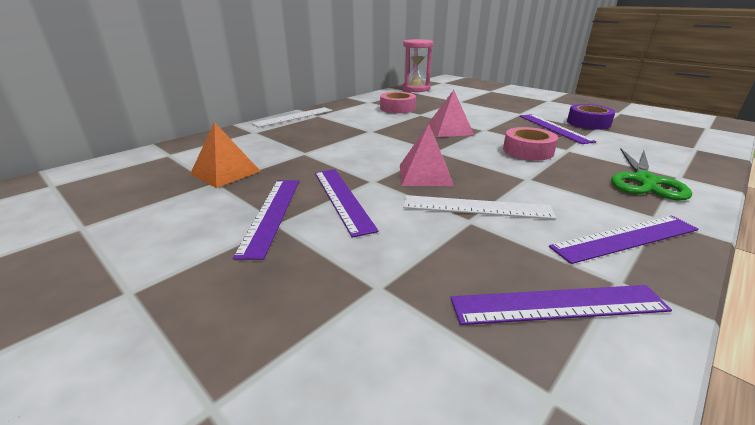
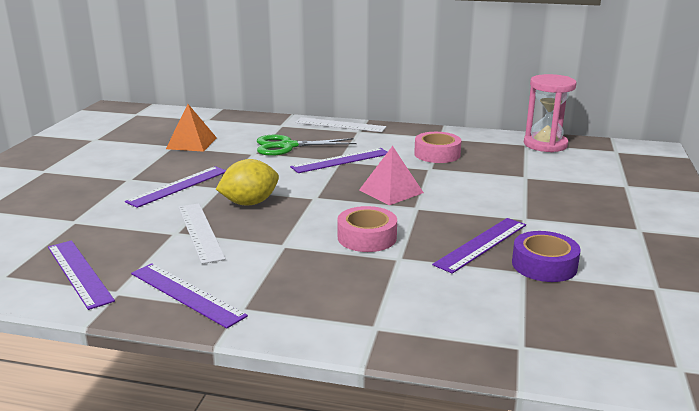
camera: 60 degrees right, 5 degrees down
purple ruler [233,180,299,260] -> purple ruler moved to [290,148,387,173]
pink pyramid [400,124,454,186] -> yellow lemon [216,159,279,205]
green scissors [611,148,692,200] -> green scissors moved to [257,135,356,156]

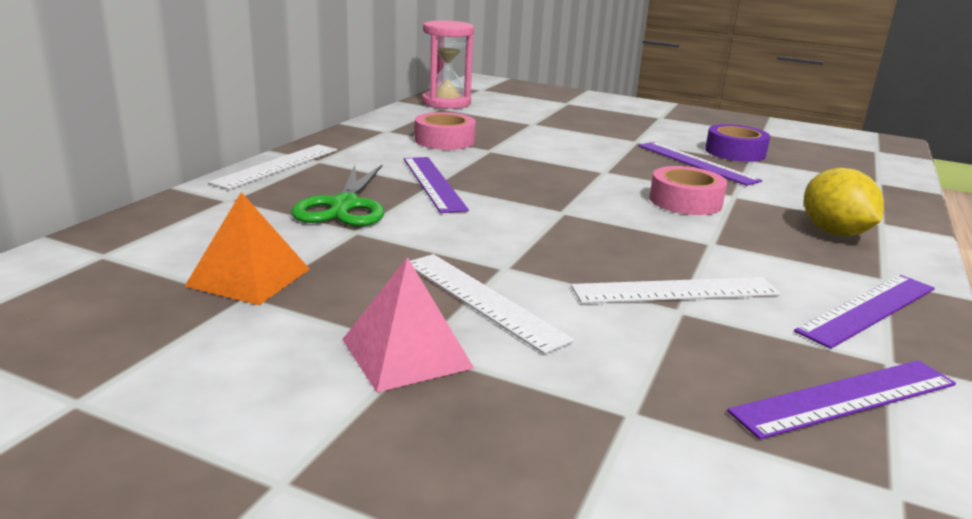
camera: 80 degrees left, 0 degrees up
purple ruler [125,166,226,208] -> white ruler [410,254,574,354]
yellow lemon [216,159,279,205] -> yellow lemon moved to [804,168,884,236]
pink pyramid [359,146,424,205] -> pink pyramid moved to [342,257,474,392]

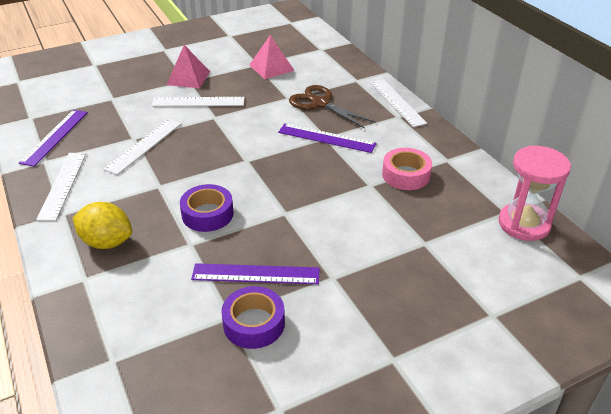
camera: 130 degrees right, 15 degrees up
orange pyramid [185,192,310,305] -> pink pyramid [249,35,294,79]
green scissors [291,165,384,226] -> brown scissors [289,85,376,129]
pink tape [649,166,727,215] -> purple tape [180,184,234,232]
purple ruler [794,275,935,349] -> white ruler [36,153,86,221]

